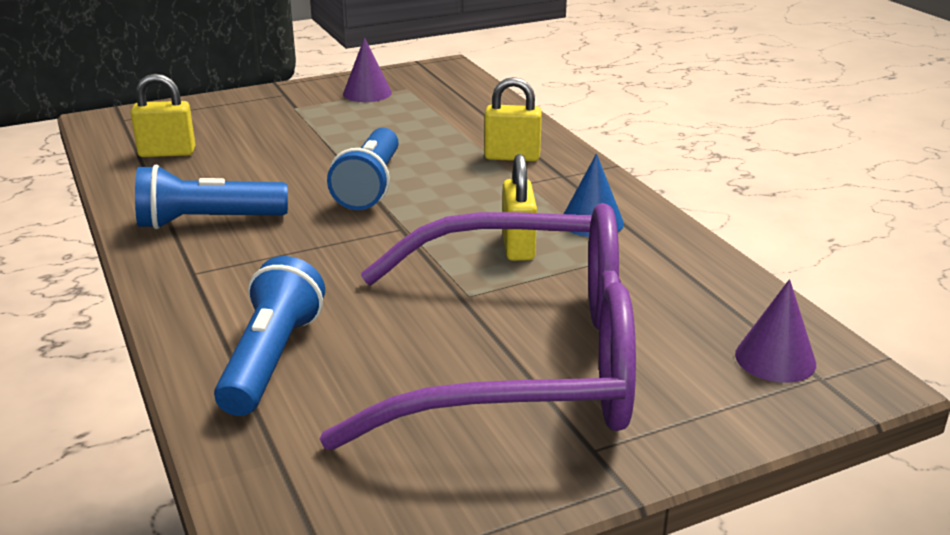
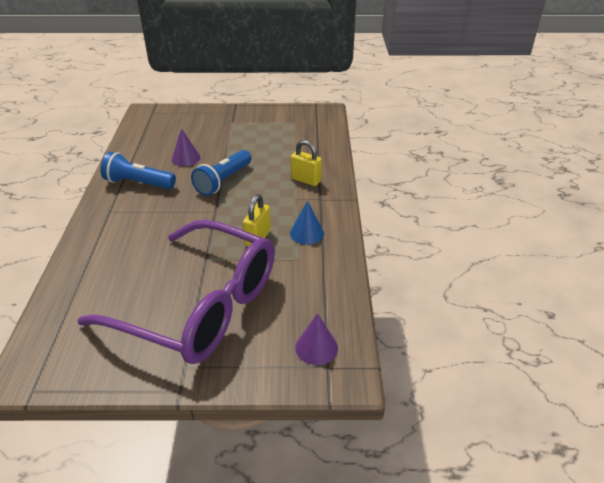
camera: 25 degrees right, 10 degrees up
yellow padlock [131,74,195,157] -> none
blue flashlight [214,256,325,416] -> none
purple cone [343,37,392,102] -> purple cone moved to [172,128,201,166]

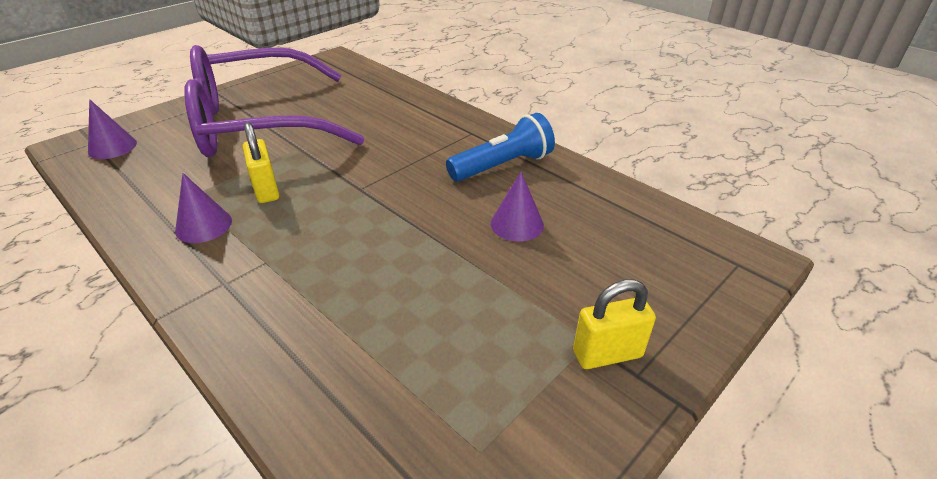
camera: 135 degrees right, 0 degrees up
blue flashlight [191,150,251,196] -> none
blue cone [290,201,324,245] -> purple cone [175,173,232,243]
yellow padlock [291,140,322,186] -> yellow padlock moved to [573,279,656,369]

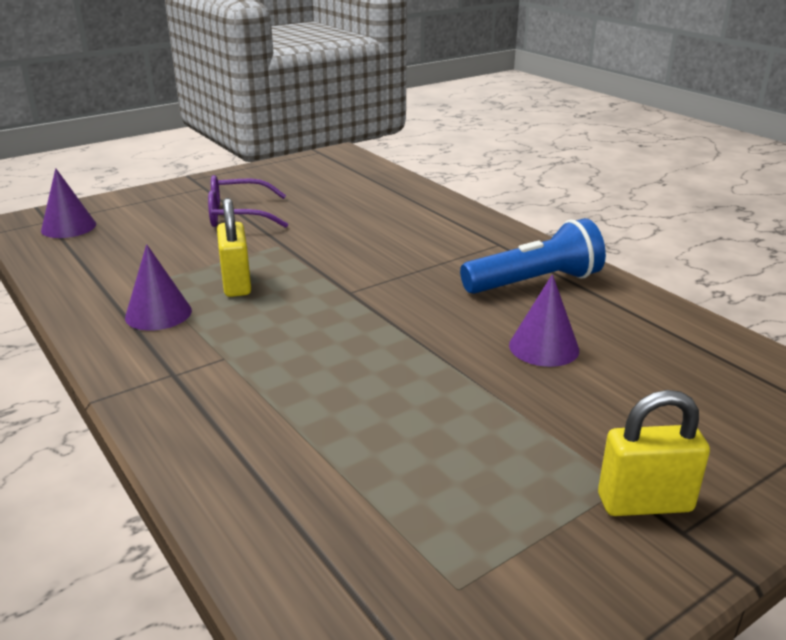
camera: 10 degrees right, 10 degrees down
purple glasses [184,45,365,157] -> purple glasses [208,175,288,228], size x0.42

